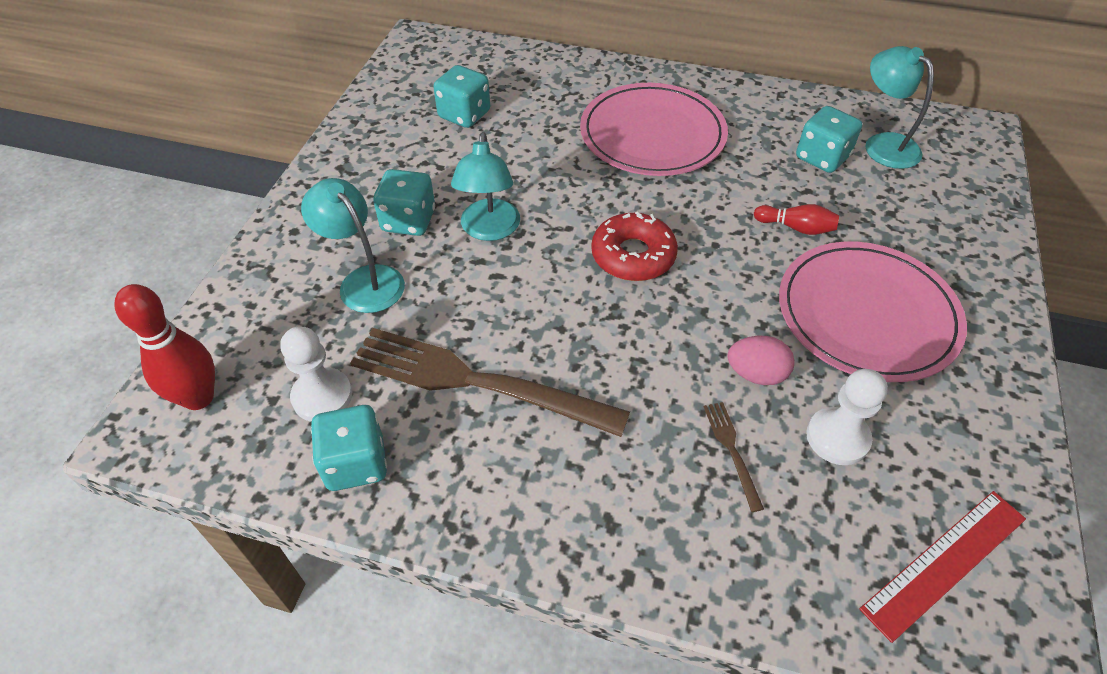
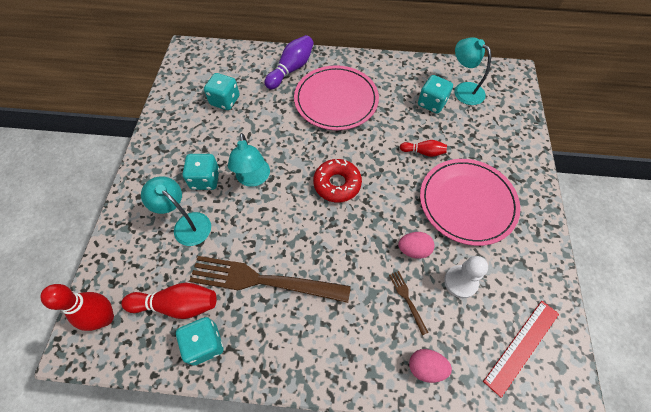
camera: 10 degrees left, 10 degrees up
white pawn [280,326,352,422] -> red bowling pin [121,283,217,319]
none -> purple bowling pin [265,35,314,89]
none -> pink egg [409,349,452,383]

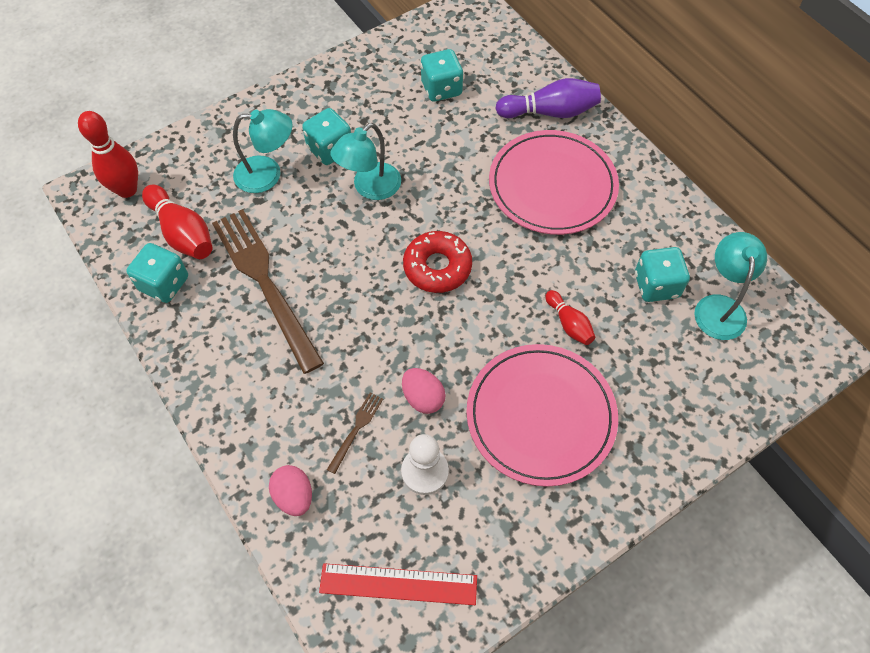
camera: 50 degrees right, 0 degrees up
turquoise lamp [141,176,211,246] -> turquoise lamp turned 90 degrees clockwise [233,109,293,193]

